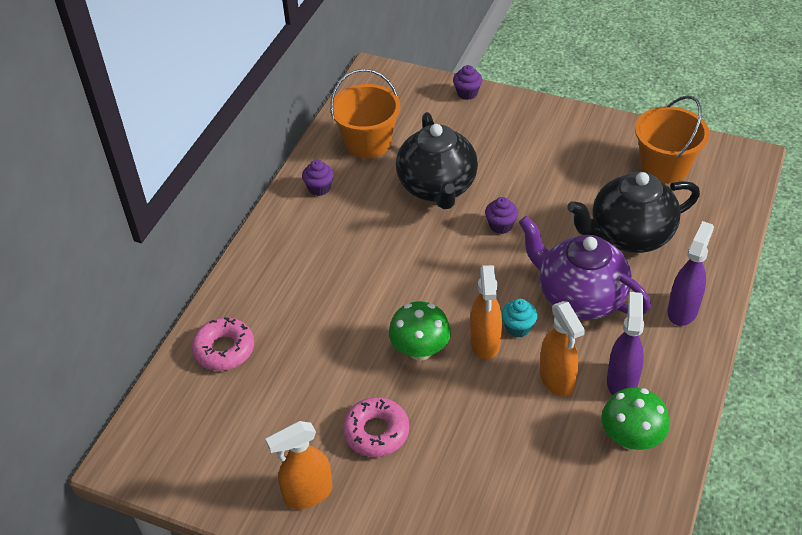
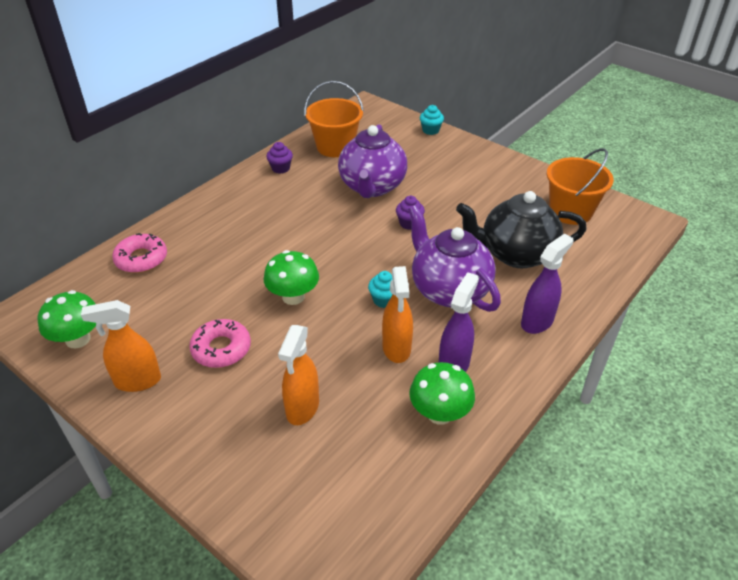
camera: 15 degrees right, 5 degrees down
black teapot [396,112,478,209] -> purple teapot [338,124,407,198]
purple cupcake [453,65,482,100] -> turquoise cupcake [420,105,444,135]
orange spray bottle [470,265,502,360] -> orange spray bottle moved to [278,325,319,425]
none -> green mushroom [38,290,96,348]

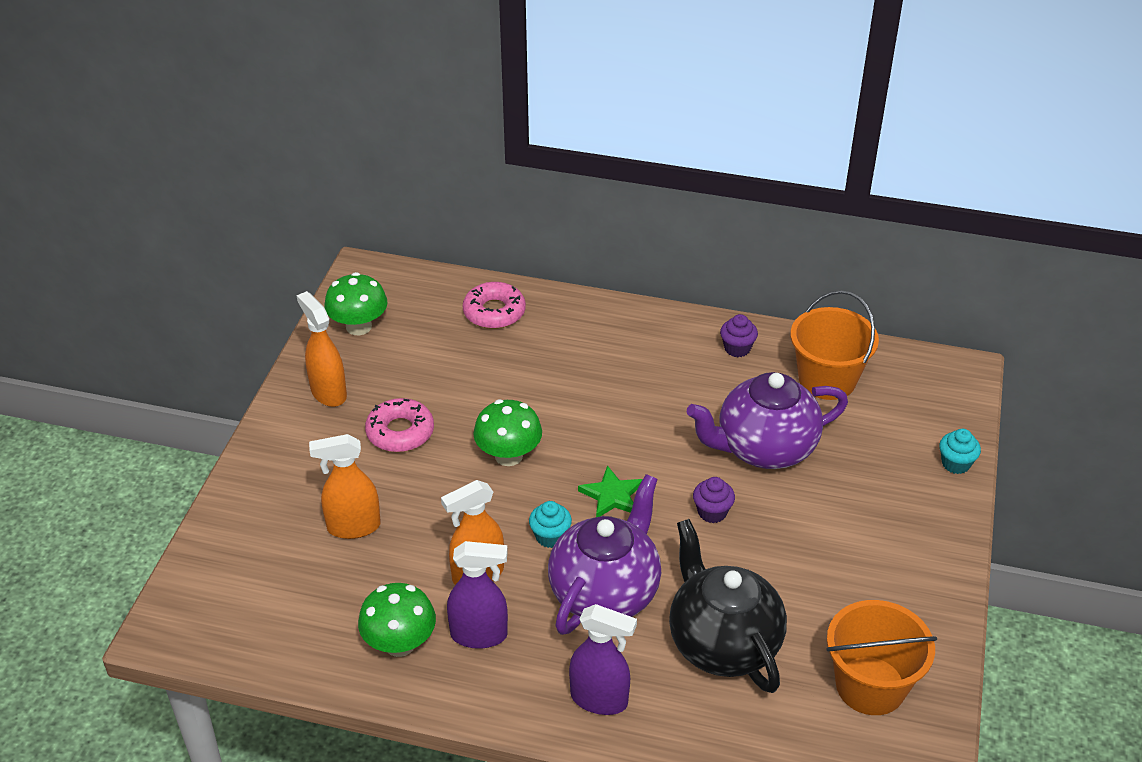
camera: 65 degrees right, 0 degrees up
none -> green star [578,465,643,517]

